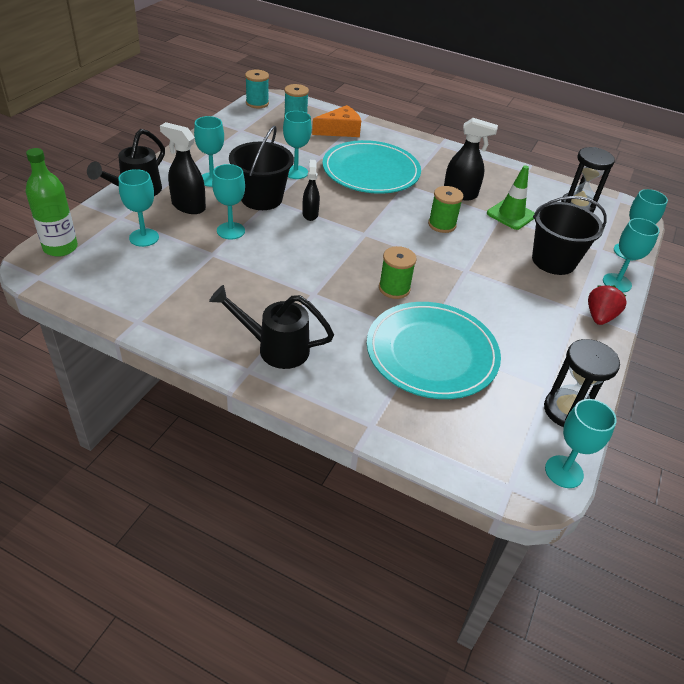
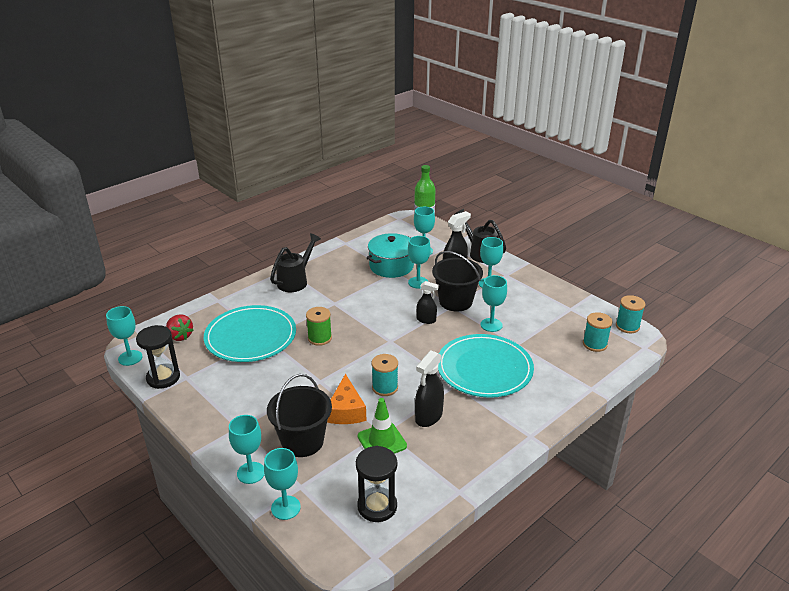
camera: 115 degrees right, 10 degrees down
orange cheese [312,105,361,137] -> orange cheese moved to [327,374,366,424]
green spool [428,186,463,233] -> turquoise spool [371,354,398,396]
red strawberry [588,285,627,325] -> red strawberry moved to [166,314,193,341]
none -> turquoise pot [366,233,414,278]

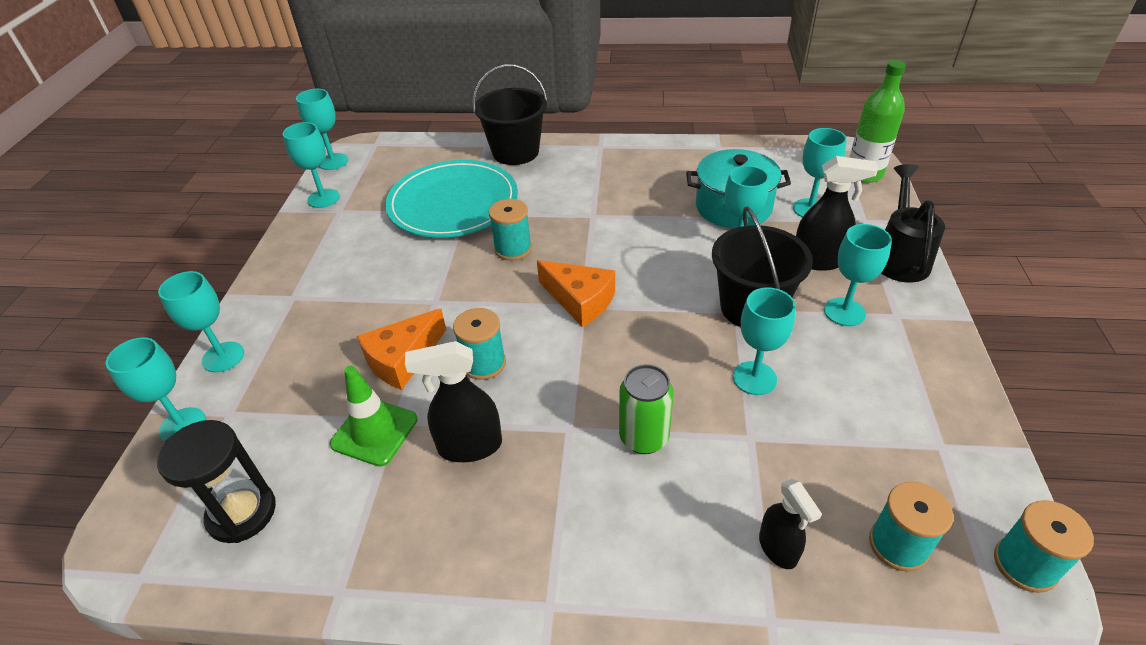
camera: 50 degrees right, 10 degrees up
black hourglass [136,325,180,389] -> turquoise goblet [283,122,340,208]
red strawberry [166,314,193,341] -> none
black bucket [267,374,332,457] -> black bucket moved to [473,64,548,165]
black watering can [270,233,321,292] -> none
green spool [306,307,332,346] -> turquoise spool [489,199,532,261]
black spray bottle [416,281,439,324] -> black spray bottle moved to [759,479,822,569]
turquoise plate [438,334,534,398] -> green can [619,364,673,454]
none -> orange cheese [537,260,615,327]

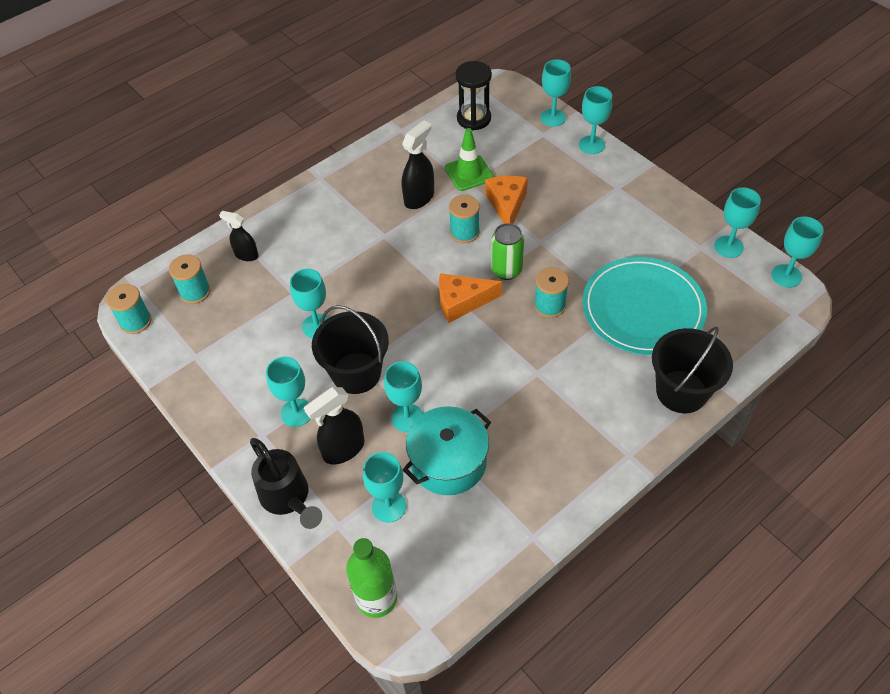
camera: 135 degrees right, 10 degrees up
green can [619,364,673,454] -> green can moved to [491,223,524,280]

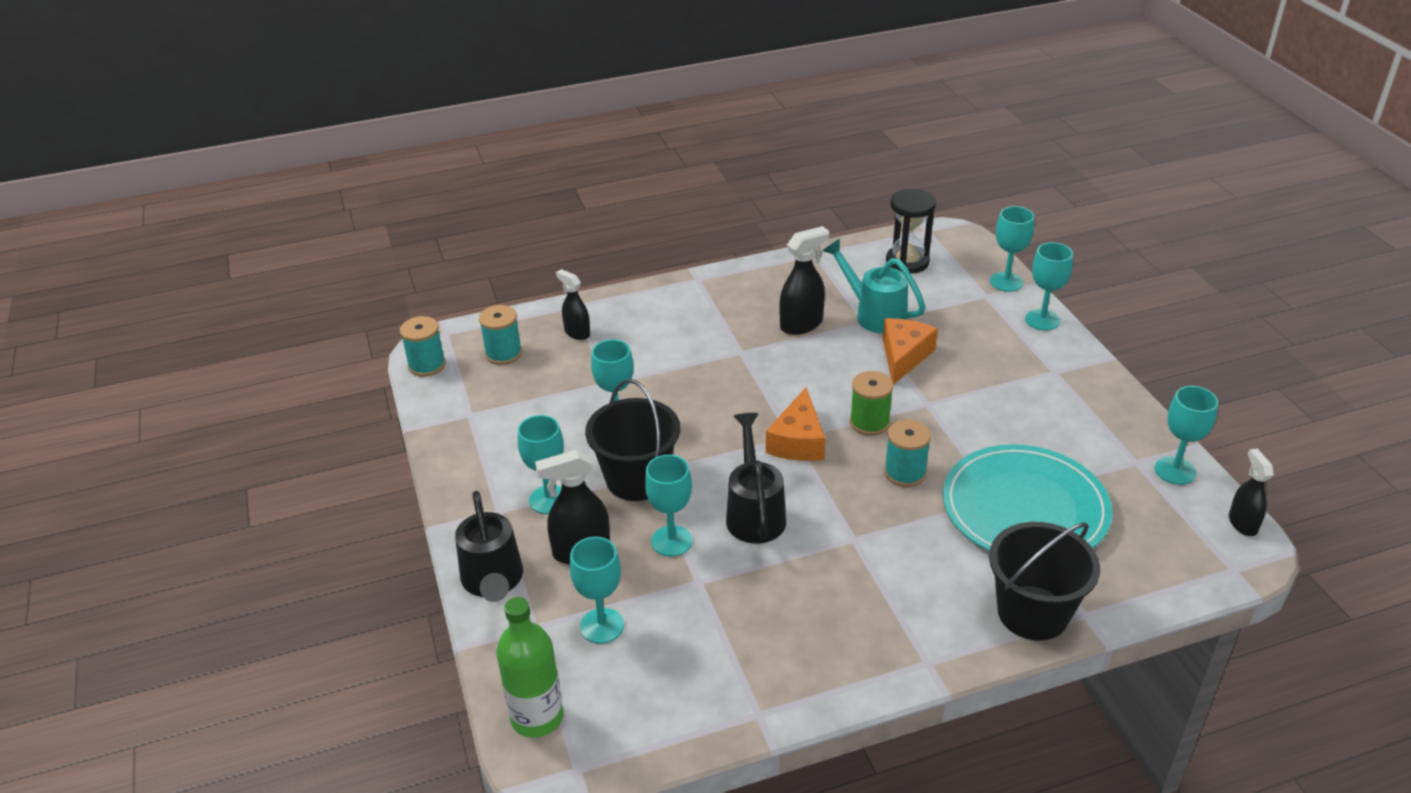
camera: 20 degrees right, 15 degrees down
turquoise pot [403,406,491,495] -> none
orange cheese [439,273,502,323] -> orange cheese turned 90 degrees counterclockwise [766,387,826,461]
green traffic cone [445,128,494,191] -> turquoise watering can [823,239,925,334]
turquoise spool [449,195,480,243] -> none
green can [491,223,524,280] -> green spool [850,371,894,436]
turquoise goblet [771,217,824,288] -> black spray bottle [1229,449,1274,536]
none -> black watering can [726,413,786,544]

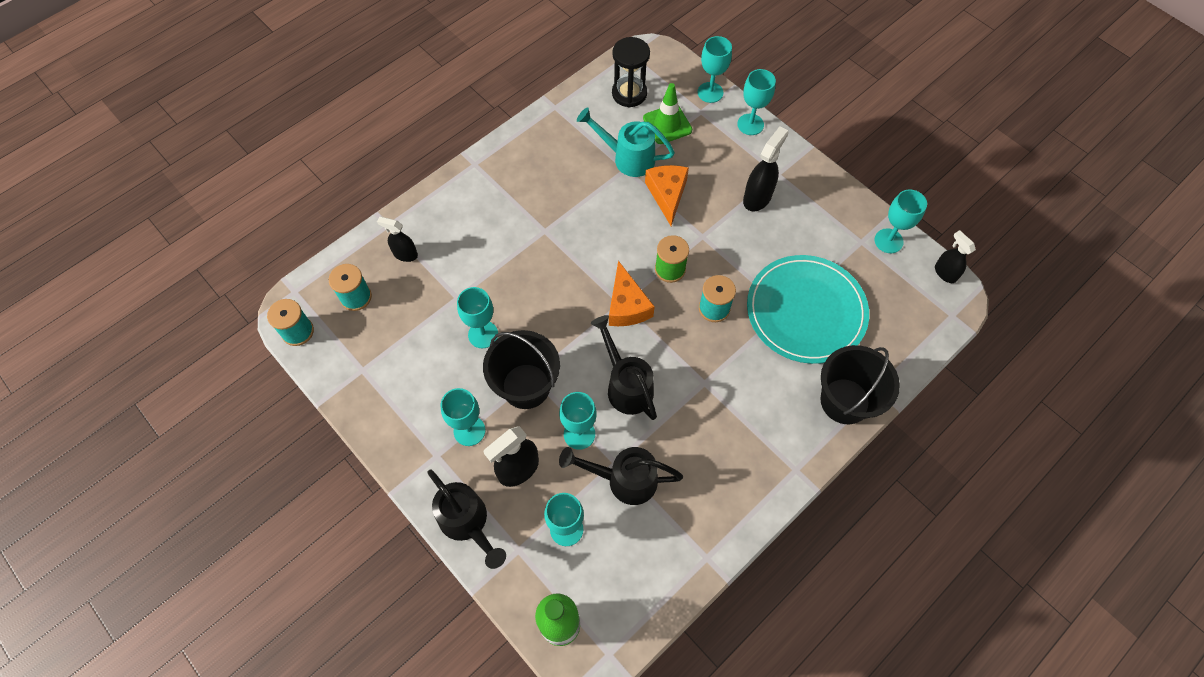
camera: 25 degrees left, 25 degrees up
black spray bottle [779,226,829,335] -> black spray bottle moved to [743,126,788,211]
none -> black watering can [559,447,683,505]
none -> green traffic cone [643,83,692,144]

